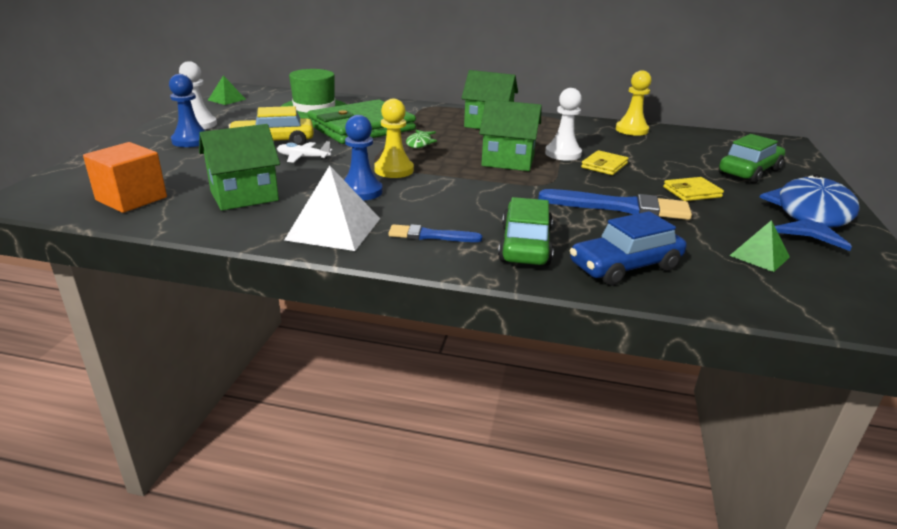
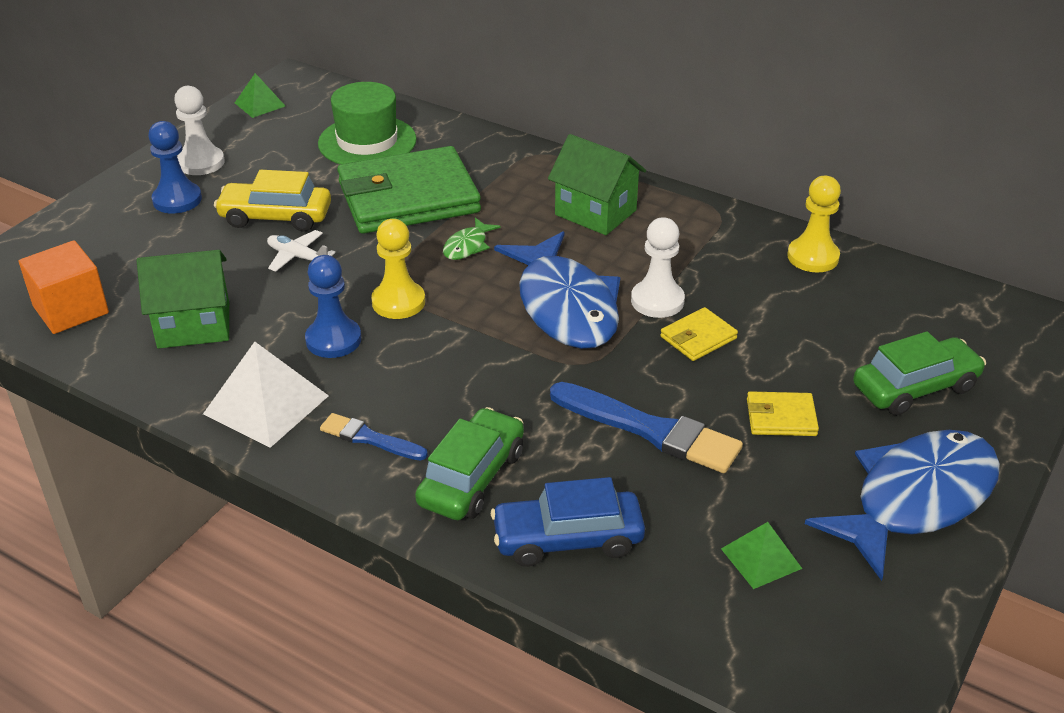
camera: 20 degrees right, 10 degrees up
green house [479,99,542,171] -> blue fish [494,231,621,349]

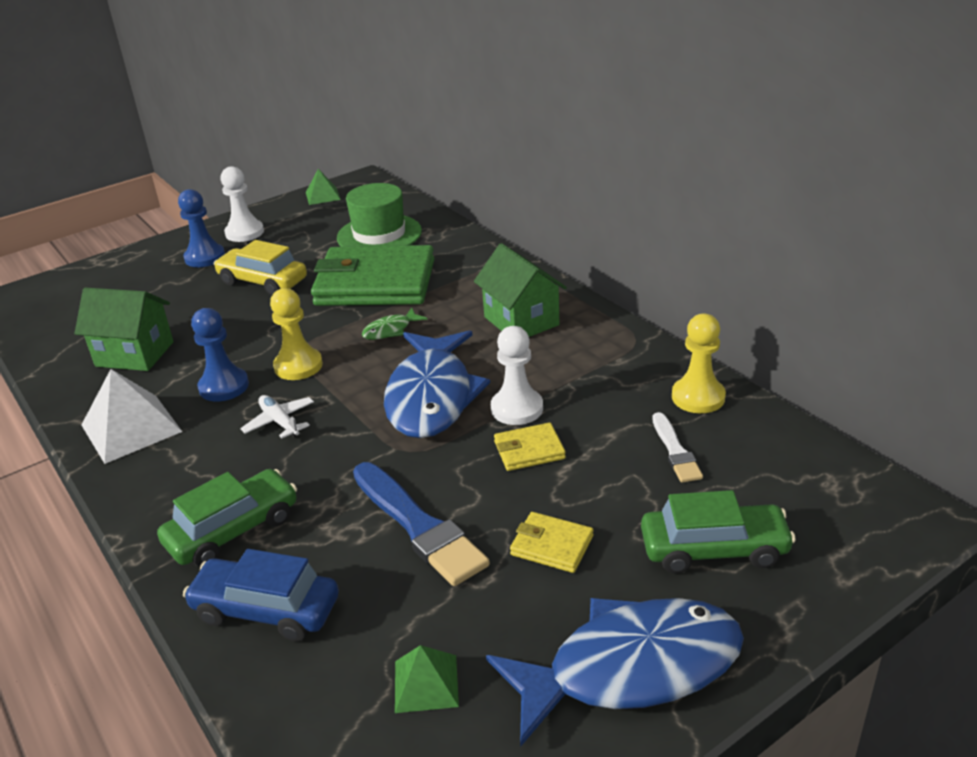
camera: 25 degrees right, 5 degrees down
orange cube [19,240,109,334] -> none
white plane [267,230,336,272] -> white plane moved to [240,395,314,438]
blue brush [320,413,428,461] -> none
none -> white brush [652,412,703,483]

